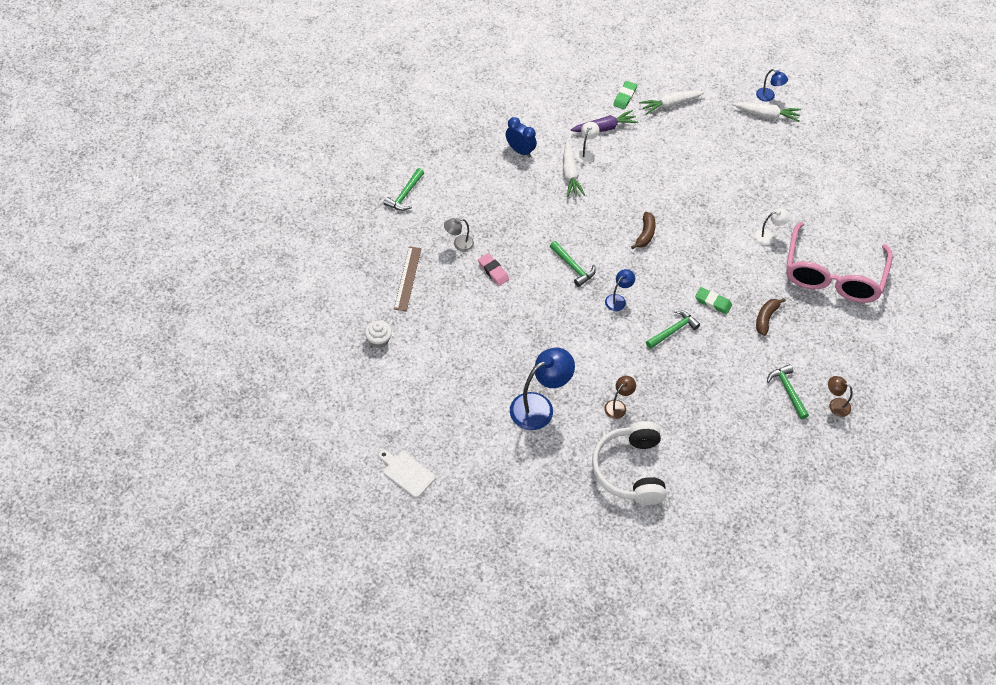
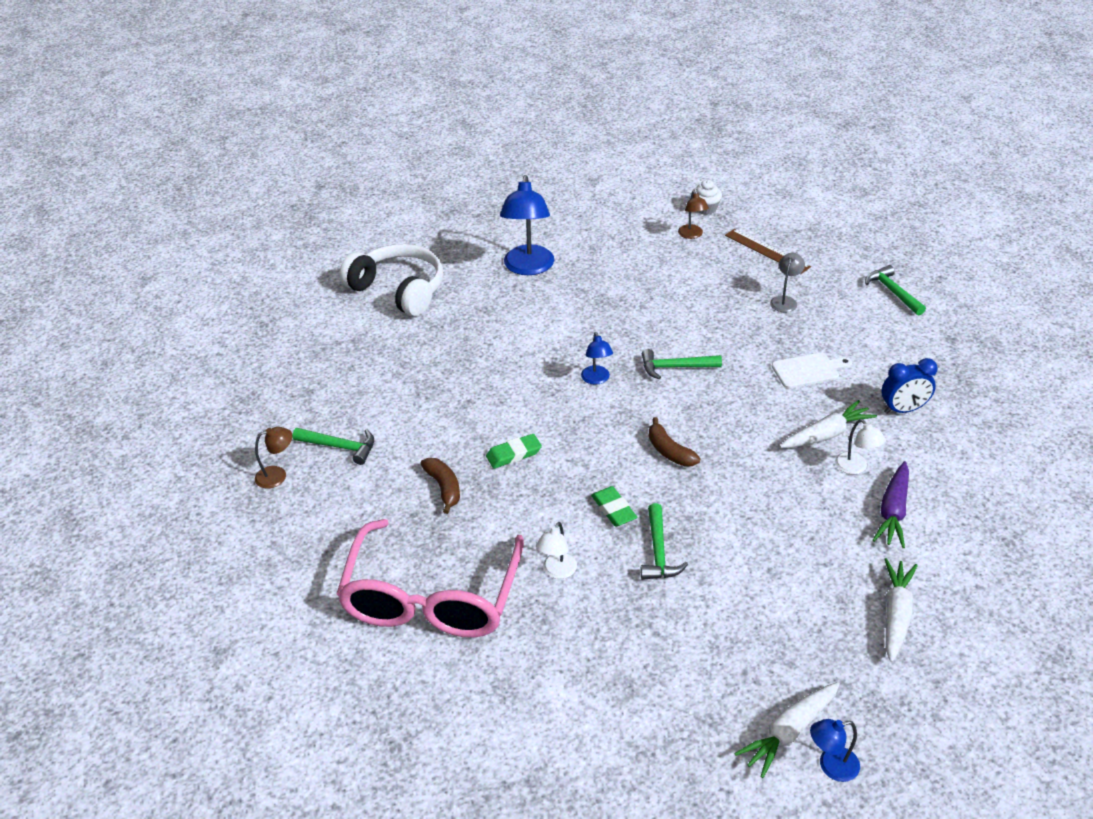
camera: 130 degrees right, 15 degrees down
white cutting board [379,450,435,498] -> white cutting board moved to [772,353,852,389]
pink eraser [478,253,509,286] -> none
white carrot [563,142,585,197] -> white carrot turned 120 degrees clockwise [780,400,877,448]
brown lamp [604,376,636,419] -> brown lamp moved to [678,191,709,239]
green eraser [613,81,637,110] -> green eraser moved to [591,486,637,526]
green hammer [646,310,700,349] -> green hammer moved to [641,503,688,580]
pink glasses [786,222,893,303] -> pink glasses turned 135 degrees counterclockwise [336,519,524,638]

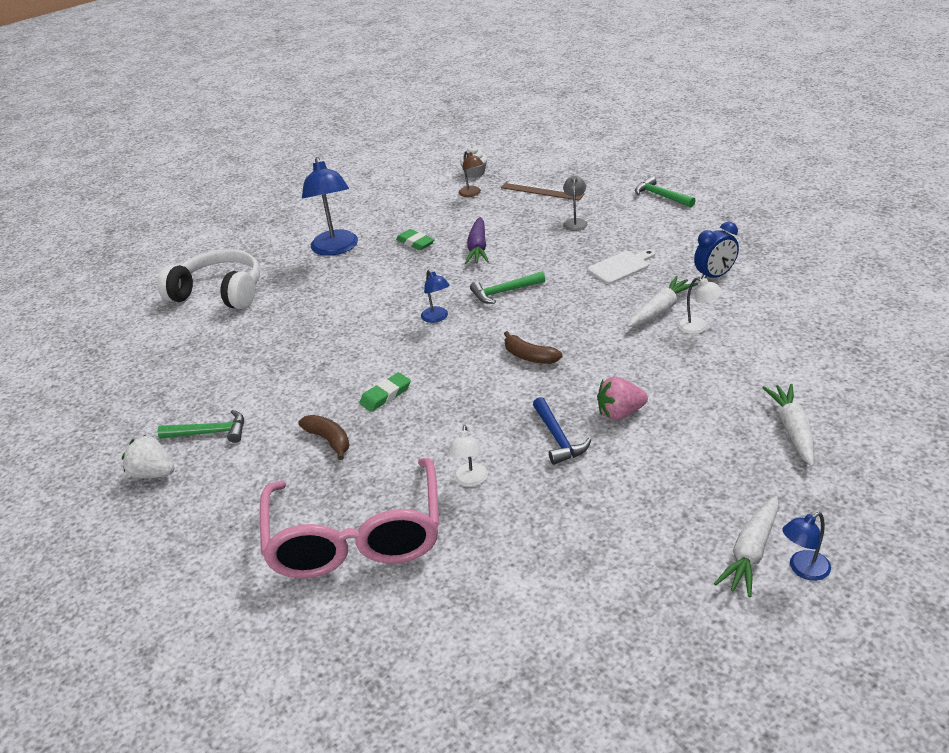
camera: 15 degrees left, 5 degrees down
brown lamp [255,427,292,488] -> white strawberry [122,435,175,479]
green eraser [591,486,637,526] -> green eraser moved to [396,229,435,250]
green hammer [641,503,688,580] -> blue hammer [533,397,591,465]
purple carrot [873,461,909,548] -> purple carrot moved to [465,217,489,264]
none -> pink strawberry [597,376,648,420]

